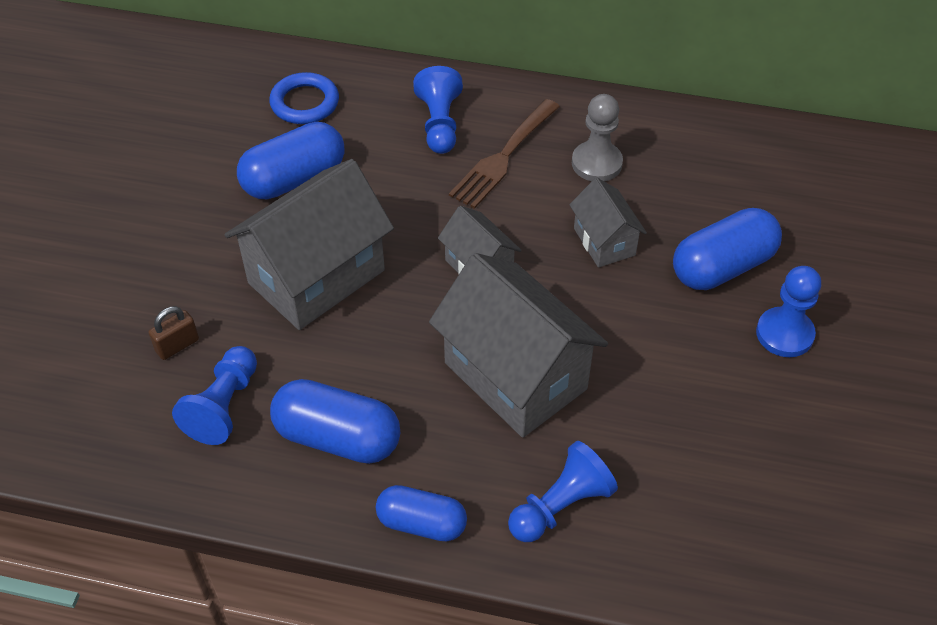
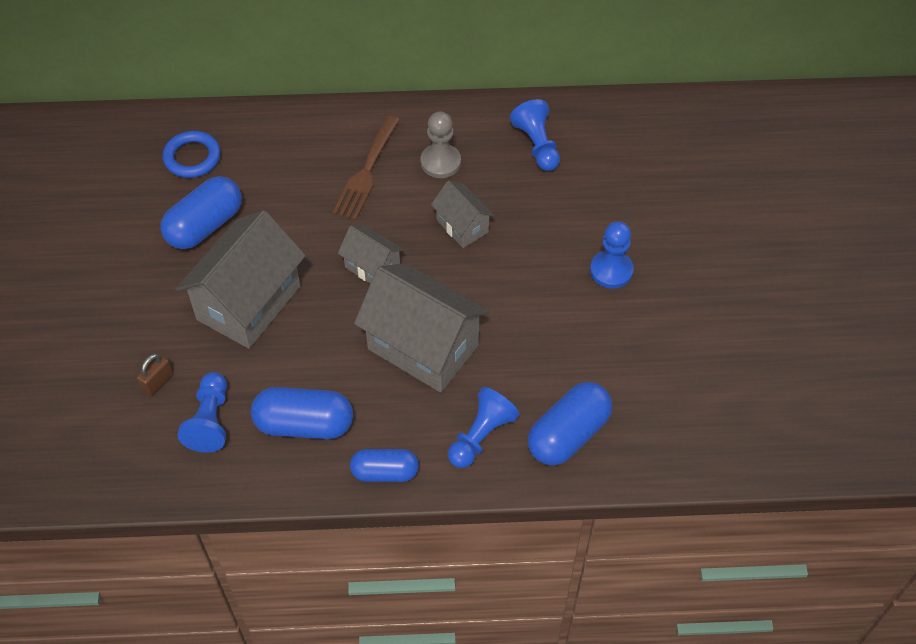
camera: 15 degrees left, 5 degrees up
blue pawn [413,66,463,154] -> blue pawn moved to [510,99,560,171]
blue capsule [673,208,782,290] -> blue capsule moved to [528,382,612,466]

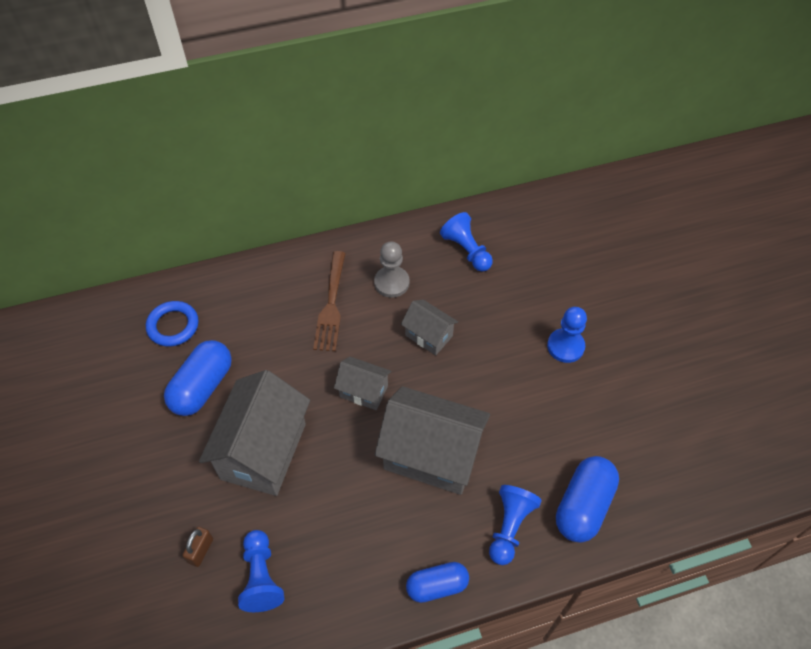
camera: 15 degrees left, 0 degrees up
blue capsule [251,387,353,439] -> none

